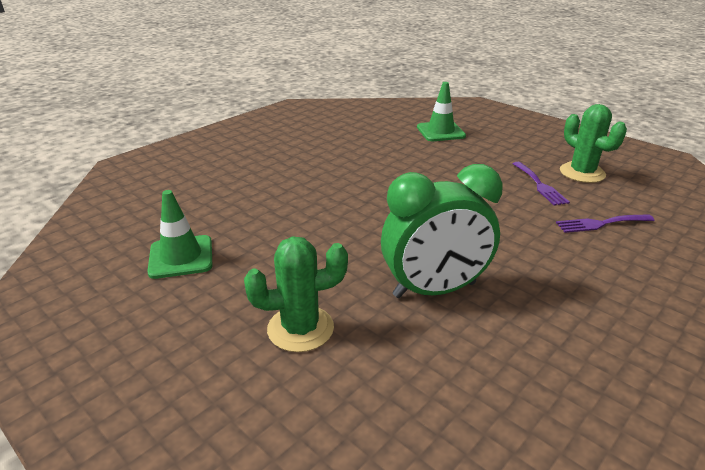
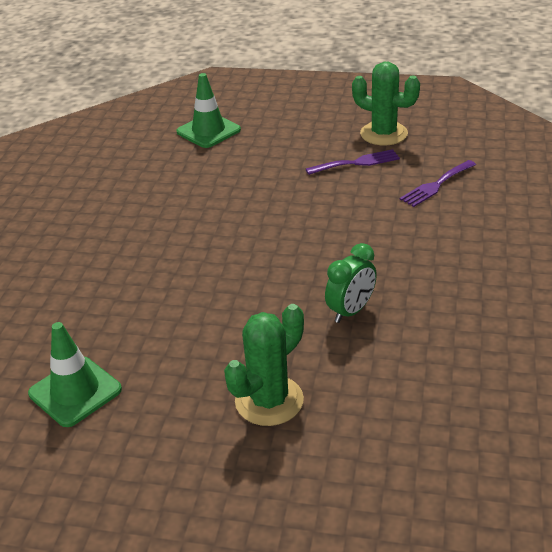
camera: 30 degrees left, 5 degrees up
green clock [381,164,503,298] -> green clock [325,243,377,323], size x0.53
purple fork [512,162,570,206] -> purple fork turned 60 degrees counterclockwise [306,149,400,175]

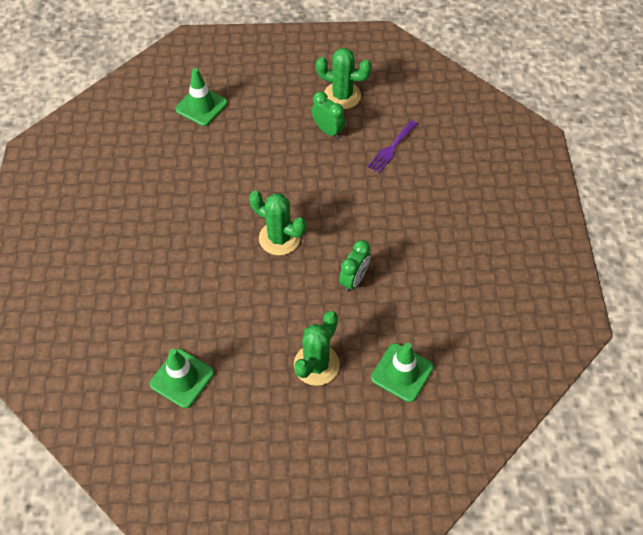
camera: 15 degrees left, 20 degrees up
purple fork [306,149,400,175] -> green clock [311,92,345,139]
none -> green cactus [249,191,306,255]
none -> green traffic cone [371,343,434,402]

